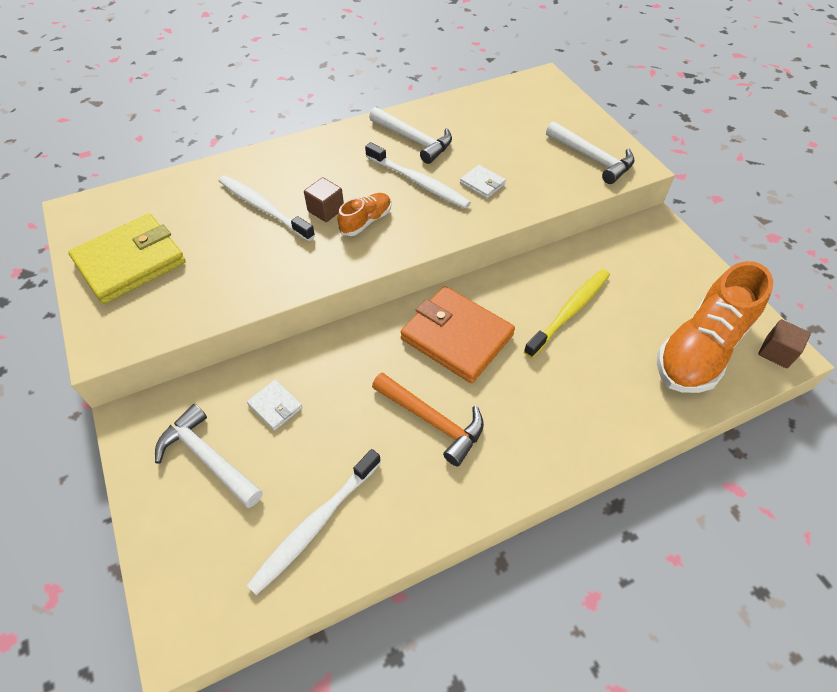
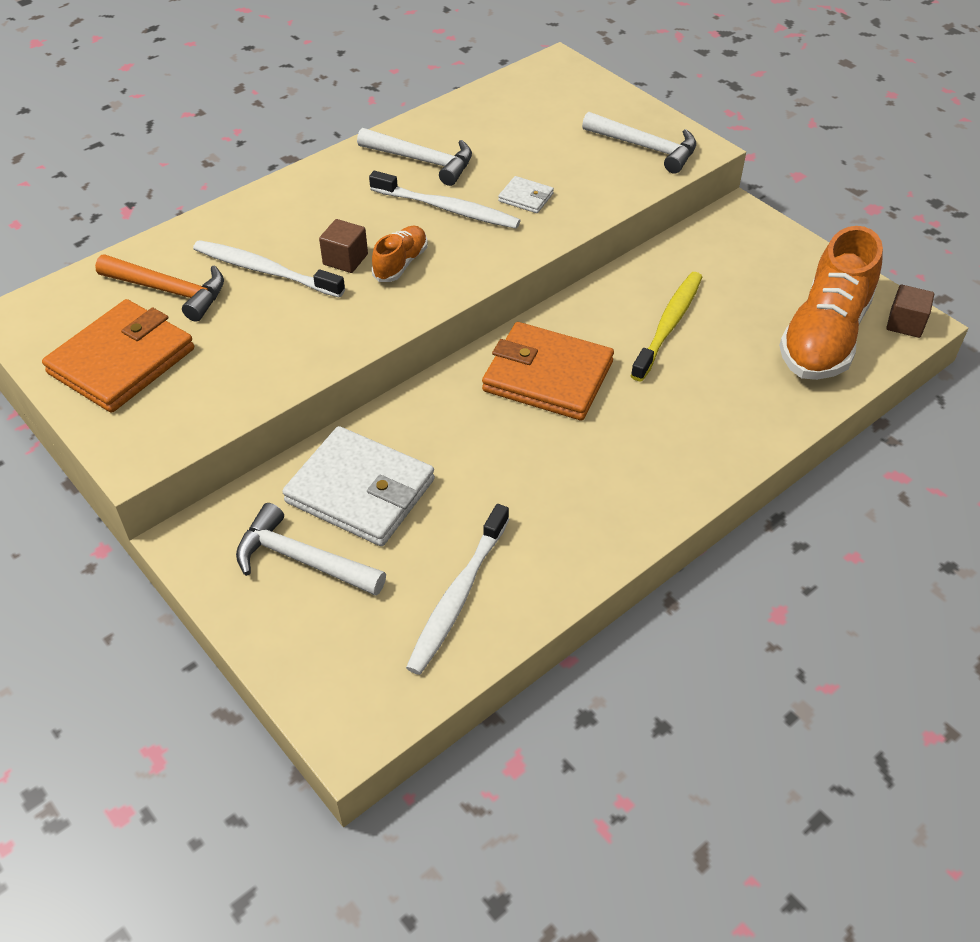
camera: 15 degrees left, 5 degrees down
yellow wallet [68,214,186,304] -> orange wallet [42,299,194,413]
white wallet [247,380,303,431] -> white wallet [282,426,435,546], size x2.22
orange hammer [372,372,484,466] -> orange hammer moved to [95,255,224,322]

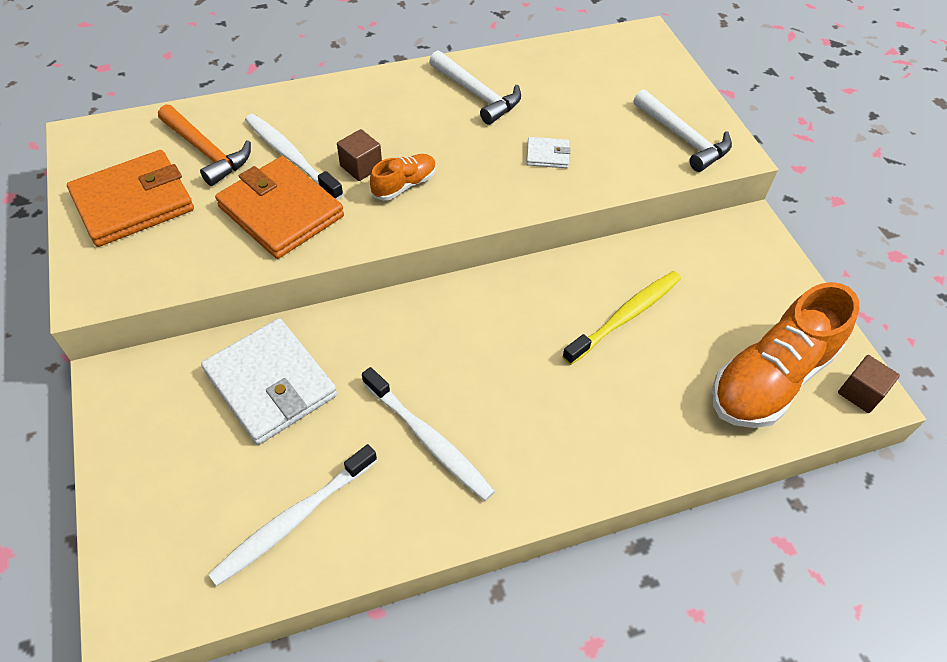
camera: 20 degrees right, 5 degrees up
white hammer [236,503,386,596] -> none
white toothbrush [369,171,521,229] -> white toothbrush moved to [362,367,495,501]
orange wallet [482,322,614,421] -> orange wallet moved to [215,156,344,259]
white wallet [498,176,554,213] -> white wallet turned 45 degrees counterclockwise [526,137,571,168]

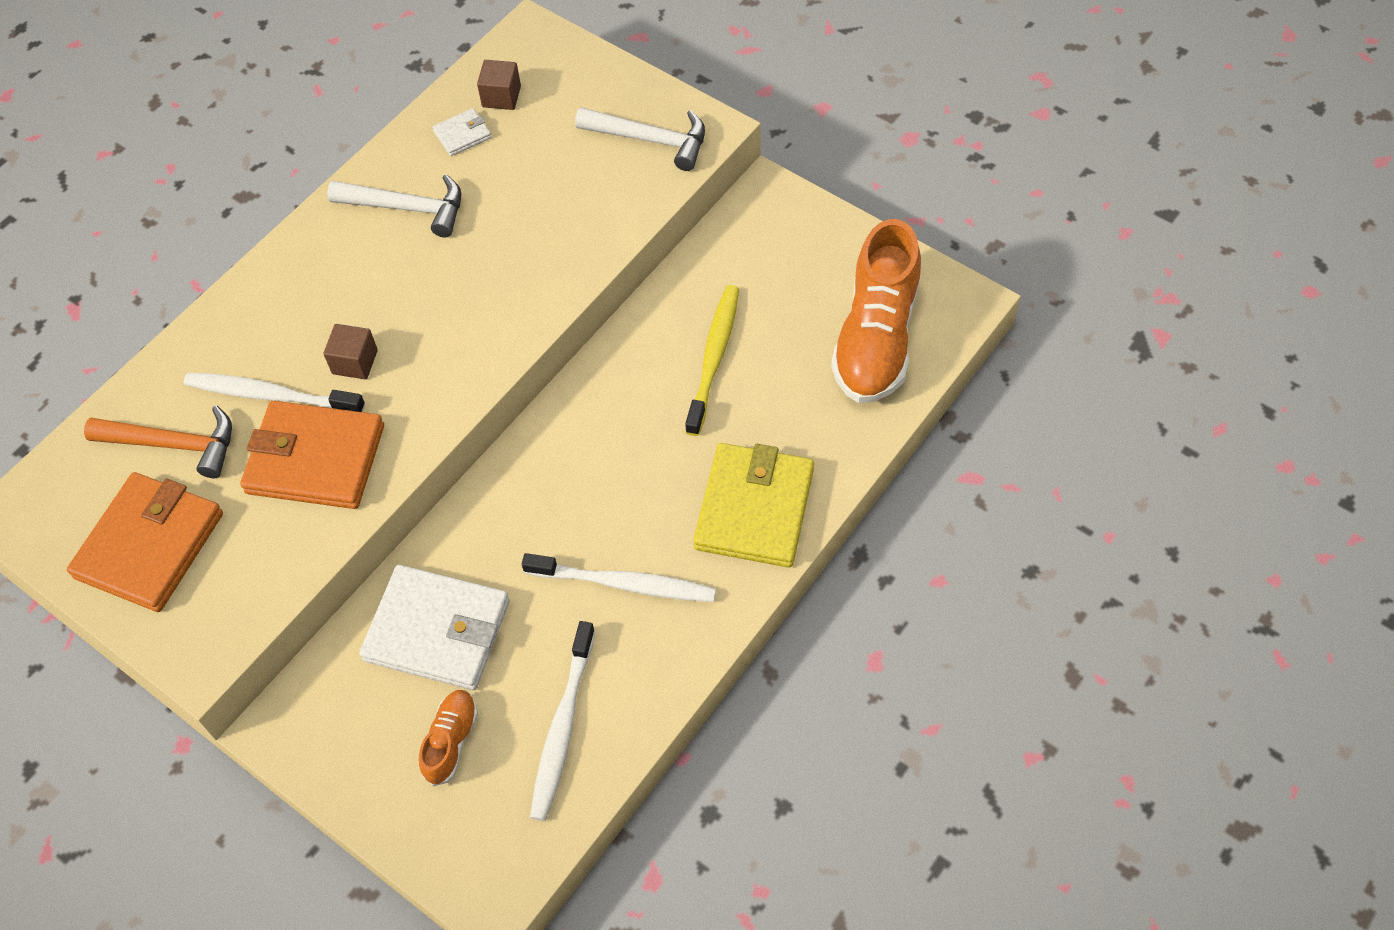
camera: 30 degrees left, 5 degrees up
orange shoe [370,154,436,201] -> orange shoe moved to [419,690,478,786]
white wallet [526,137,571,168] -> white wallet moved to [432,108,492,156]
brown cube [838,355,900,413] -> brown cube moved to [477,60,521,110]
none -> yellow wallet [693,443,814,567]

